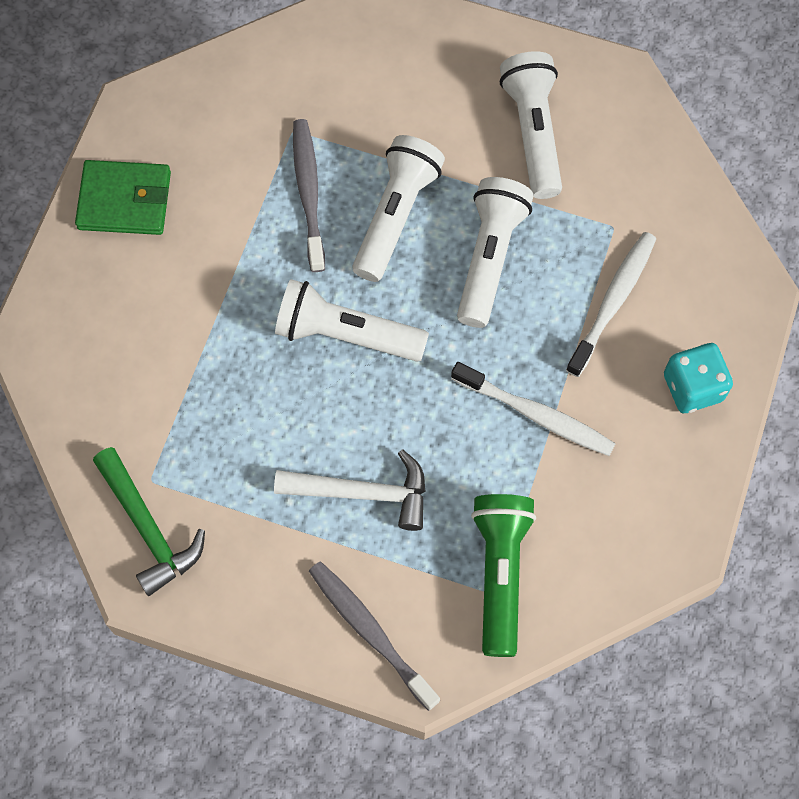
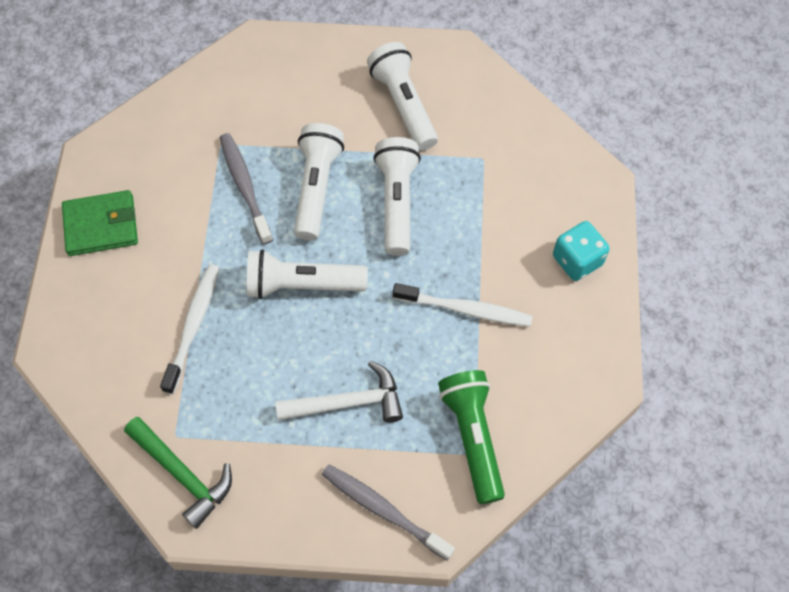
camera: 15 degrees left, 5 degrees down
white toothbrush [566,232,656,377] -> white toothbrush moved to [160,264,220,394]

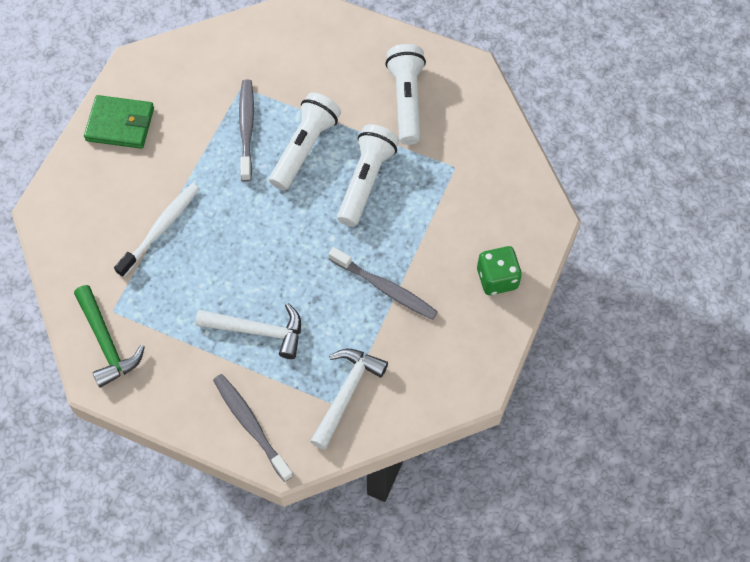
camera: 20 degrees right, 0 degrees up
white flashlight [247,249,368,299] -> none
white toothbrush [393,283,533,326] -> grey toothbrush [329,247,438,320]
green flashlight [438,370,505,504] -> white hammer [310,349,388,450]
turquoise dice [553,221,610,281] -> green dice [477,246,522,295]

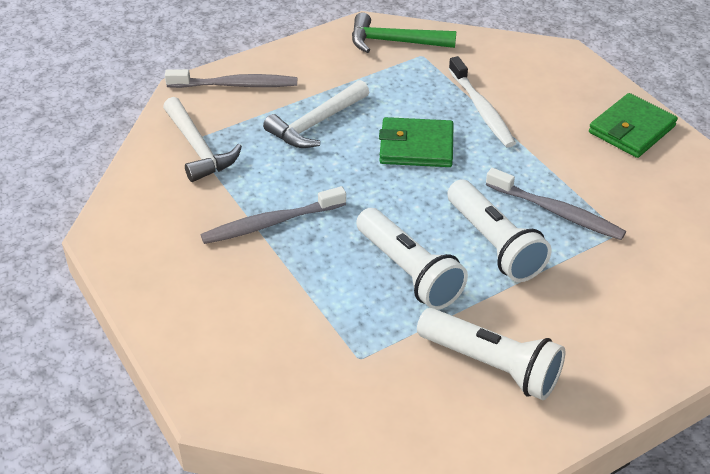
camera: 125 degrees right, 20 degrees down
green dice [477,246,522,295] -> none
none -> green wallet [379,117,454,167]

